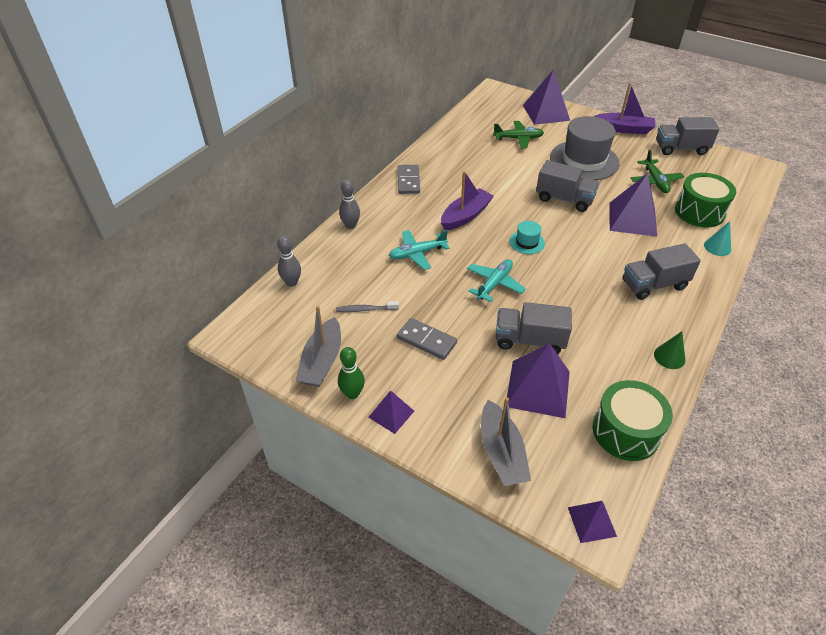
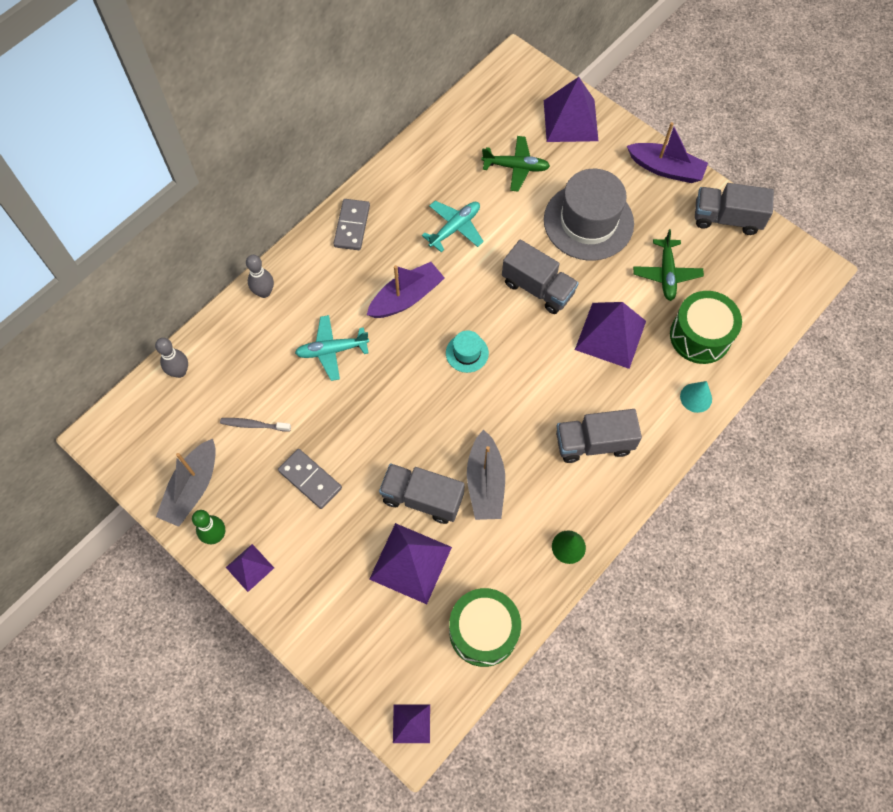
camera: 10 degrees right, 20 degrees up
turquoise plane [467,259,526,302] -> turquoise plane moved to [422,201,484,252]
grey boat [481,397,531,486] -> grey boat moved to [467,429,505,520]

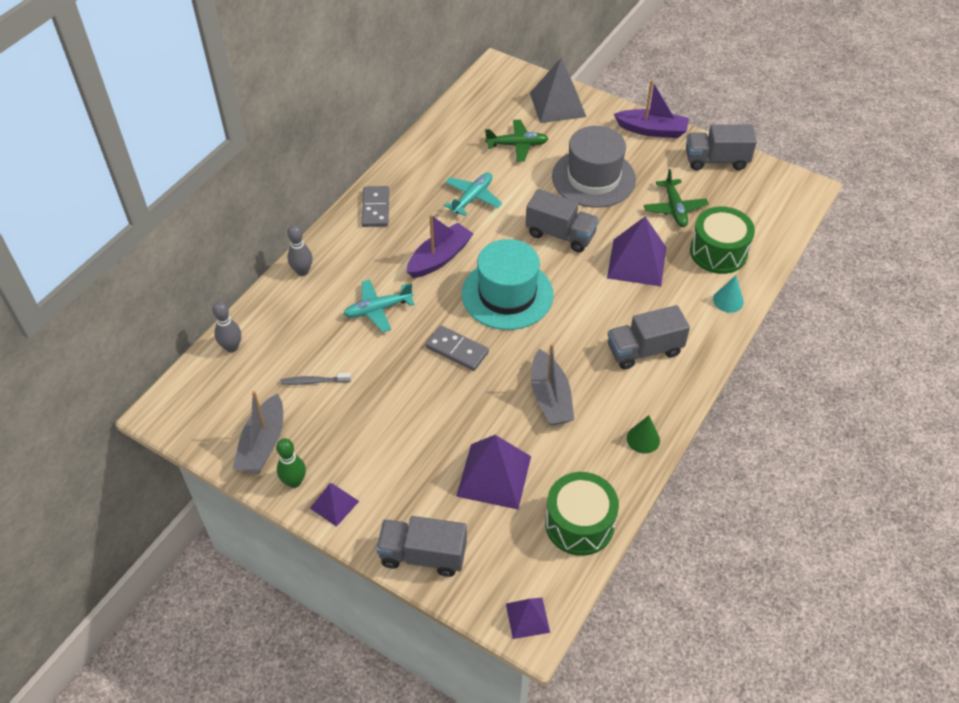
camera: 10 degrees left, 15 degrees down
grey domino [278,449,342,509] -> grey domino moved to [426,325,489,371]
grey truck [379,463,465,524] -> grey truck moved to [376,516,467,577]
turquoise hat [446,331,489,373] -> turquoise hat [462,239,554,330], size x2.23
purple pyramid [544,77,598,142] -> grey pyramid [530,58,586,123]

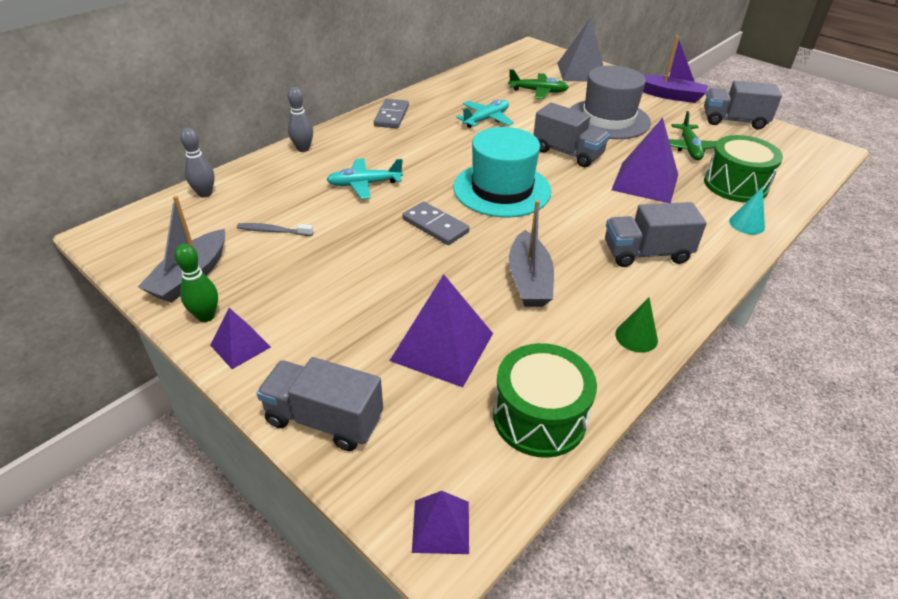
camera: 10 degrees right, 10 degrees down
purple boat [407,214,474,278] -> none

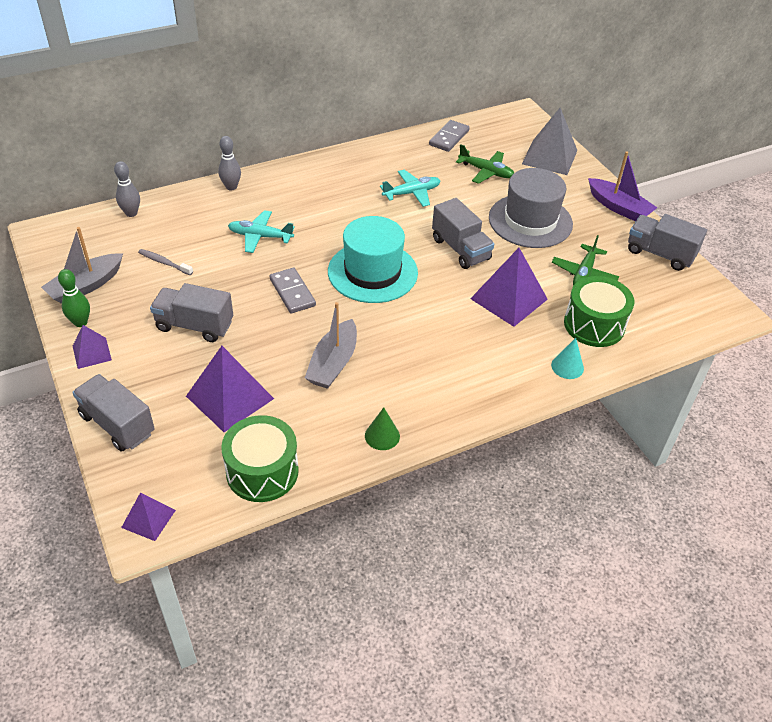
camera: 20 degrees right, 5 degrees up
grey domino [374,99,409,128] -> grey domino moved to [429,120,470,152]
grey truck [605,202,707,267] -> grey truck moved to [150,283,233,342]

